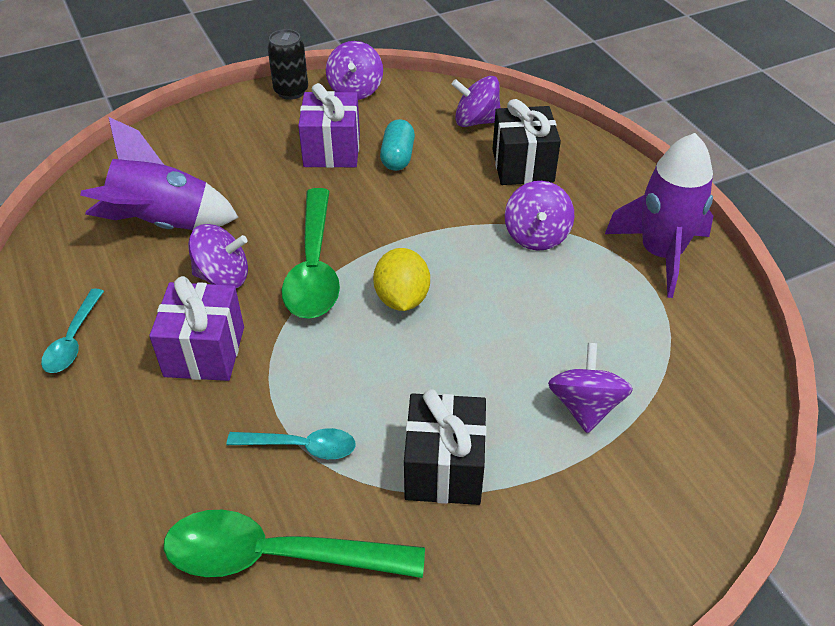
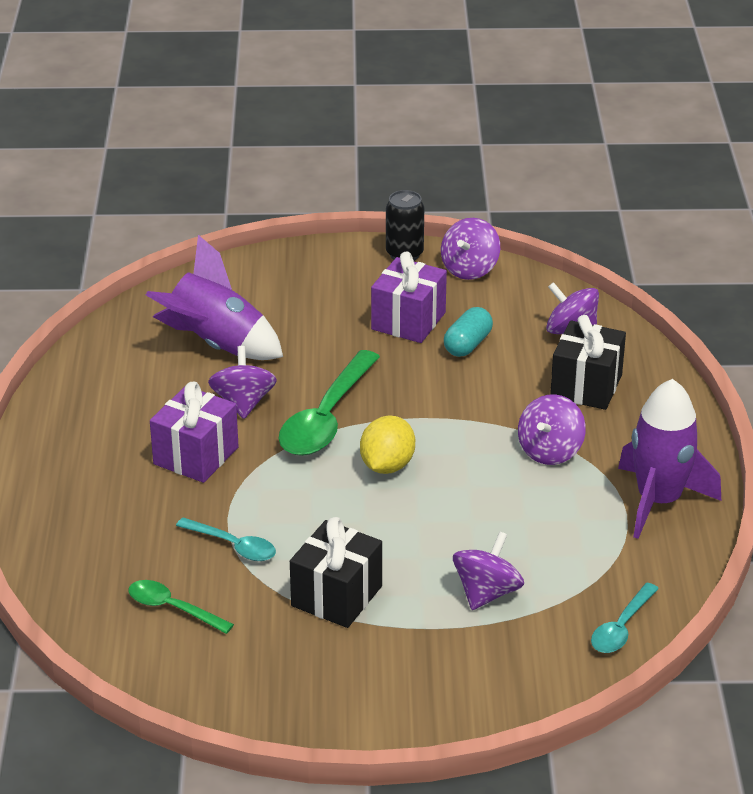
camera: 25 degrees right, 10 degrees down
turquoise spoon [41,289,104,373] -> turquoise spoon moved to [591,583,659,653]
green spoon [164,510,425,578] -> green spoon [129,580,234,634], size x0.55
purple spinning top [188,224,248,288] -> purple spinning top turned 120 degrees counterclockwise [208,346,277,419]

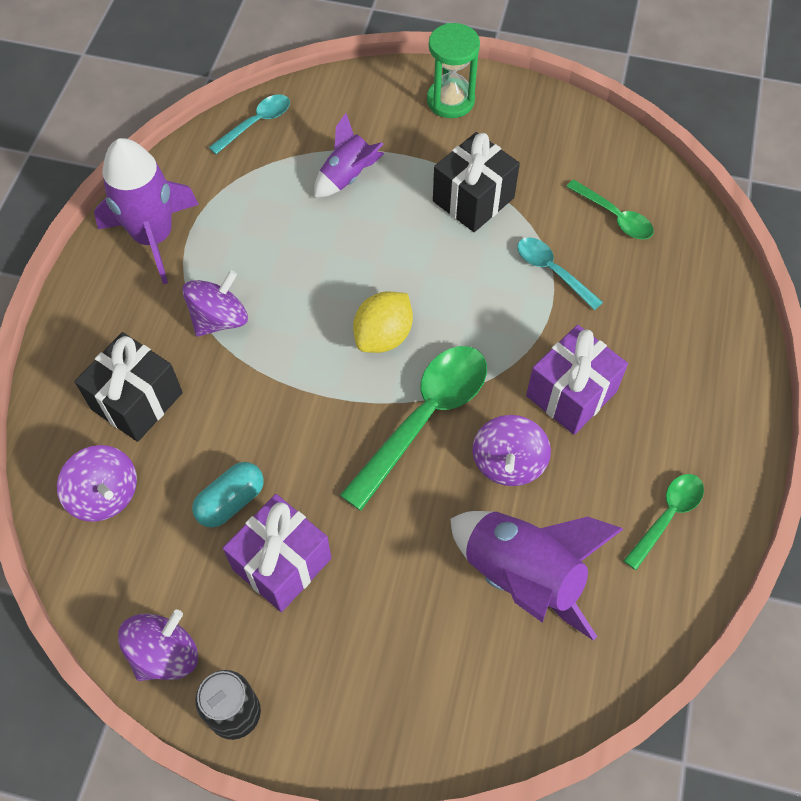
camera: 165 degrees left, 25 degrees up
purple spinning top [453,531,524,610] -> purple rocket [314,113,384,198]
none -> green hourglass [427,23,480,118]
none -> green spoon [623,474,704,570]

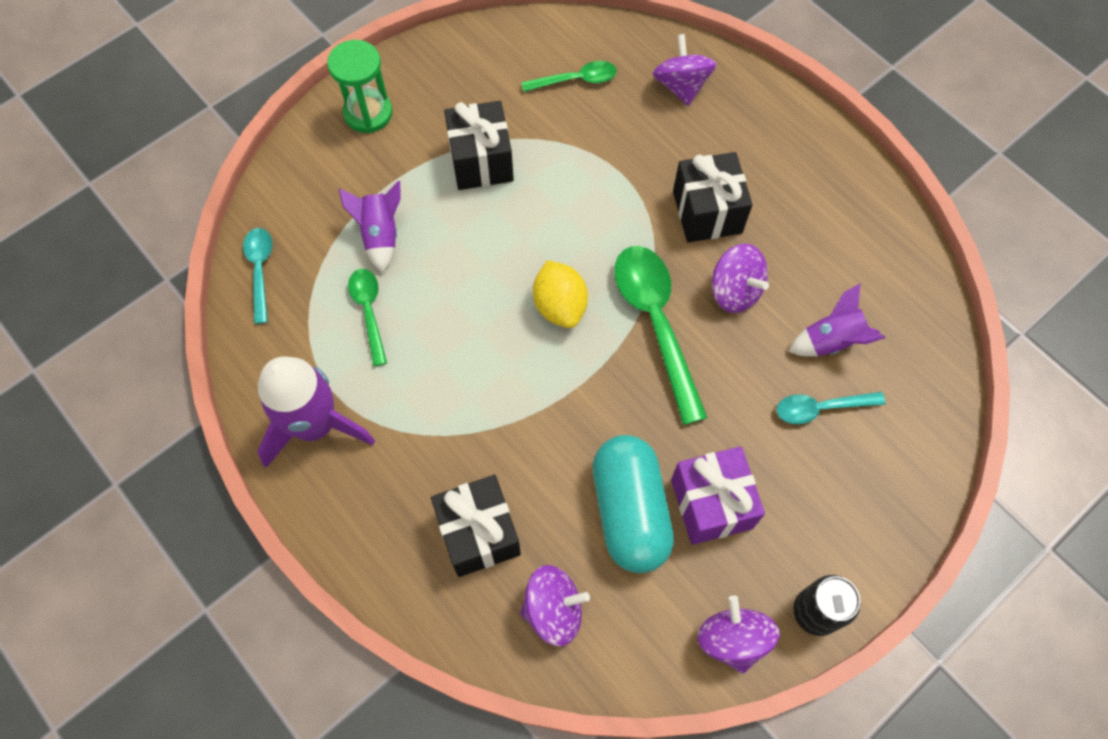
camera: 55 degrees left, 5 degrees up
purple spinning top [182,270,248,337] -> purple spinning top moved to [653,34,717,106]
turquoise capsule [192,462,264,528] -> turquoise capsule [593,435,674,573], size x1.76
purple rocket [450,511,623,641] -> purple rocket [788,283,885,357], size x0.59
turquoise spoon [517,237,603,310] -> turquoise spoon moved to [777,392,886,424]
purple gift [526,325,628,435] -> black gift [673,152,753,243]
green spoon [623,474,704,570] -> green spoon moved to [348,269,387,366]

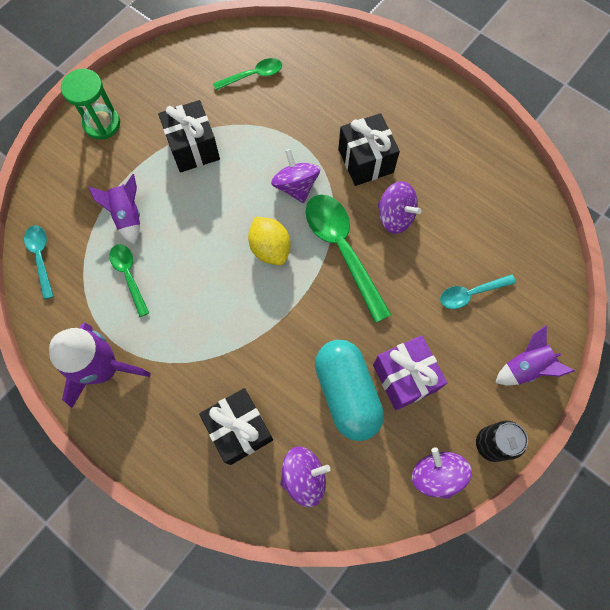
camera: 10 degrees left, 5 degrees up
purple spinning top [653,34,717,106] -> purple spinning top moved to [271,149,320,203]
purple rocket [788,283,885,357] -> purple rocket moved to [495,326,575,385]

